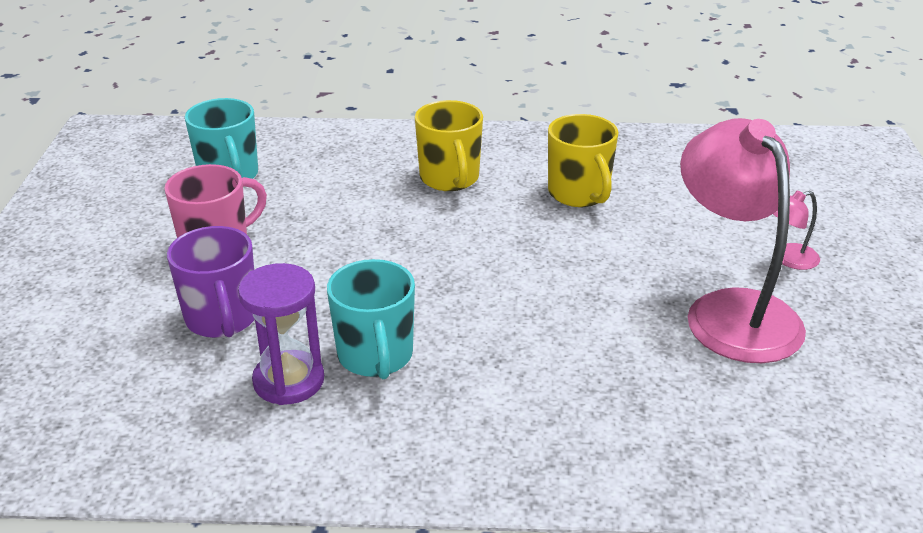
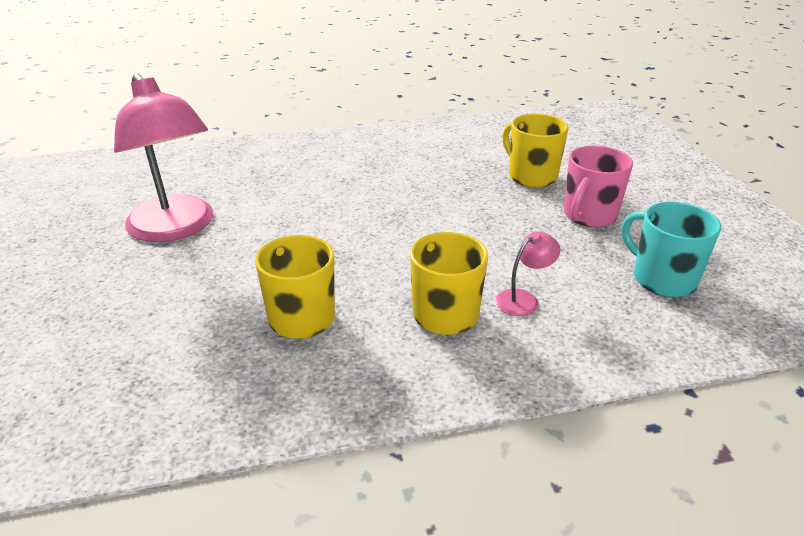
camera: 165 degrees right, 0 degrees up
purple mug [167,226,255,338] -> yellow mug [502,114,569,188]
purple hourglass [238,263,324,405] -> none
turquoise mug [327,259,415,379] -> none
pink lamp [773,191,820,270] -> pink lamp moved to [496,232,560,316]

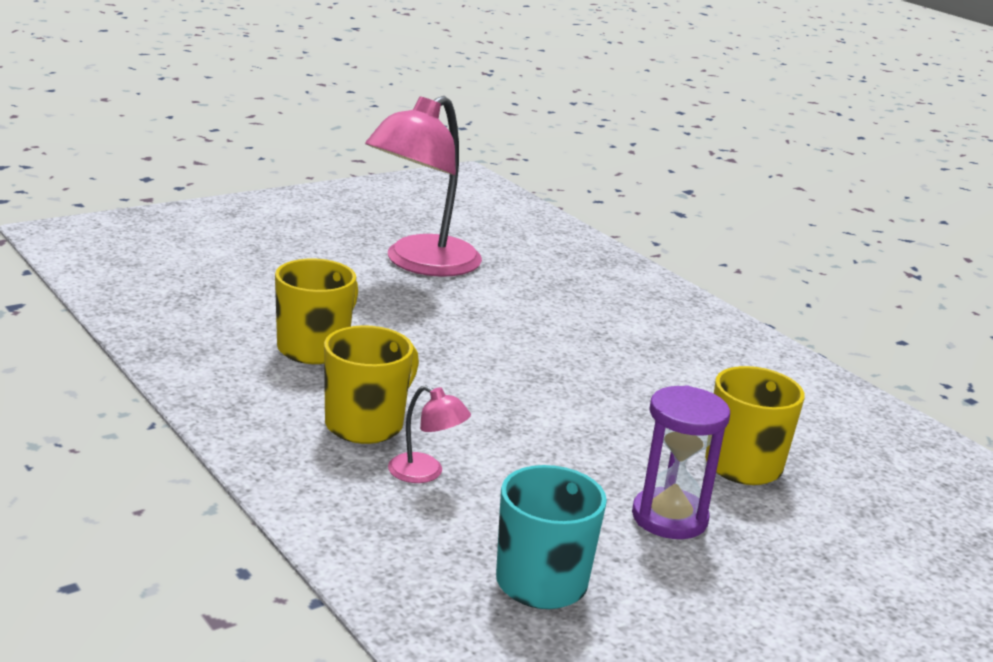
camera: 65 degrees right, 10 degrees down
pink mug [563,146,633,227] -> purple hourglass [632,385,730,539]

